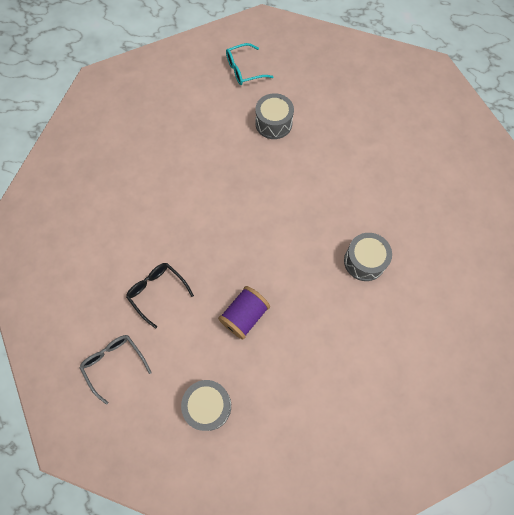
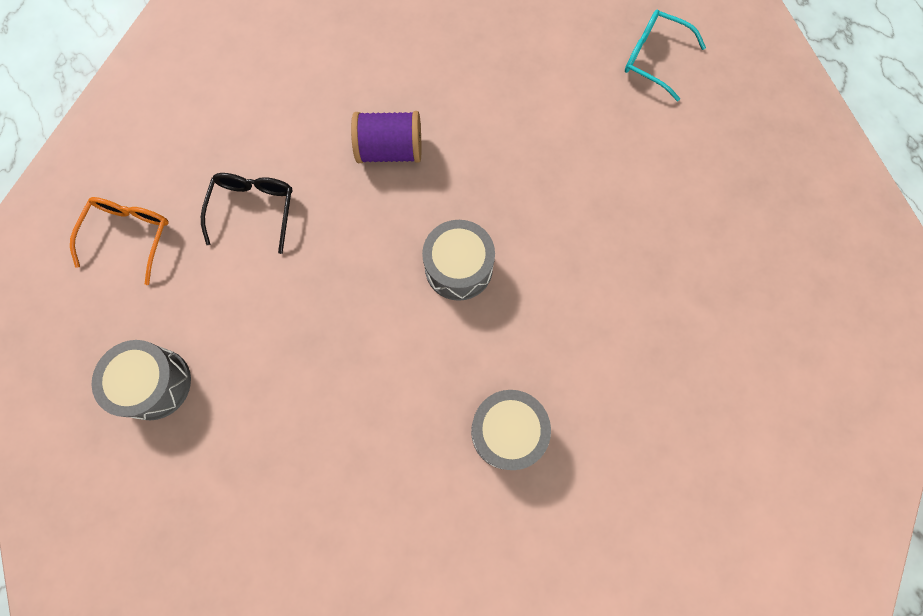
camera: 50 degrees right, 5 degrees up
grey glasses [80,335,152,405] -> orange glasses [70,197,169,285]
purple spool [218,286,270,340] -> purple spool moved to [351,111,421,163]
grey drum [255,93,294,139] -> grey drum moved to [422,220,495,301]

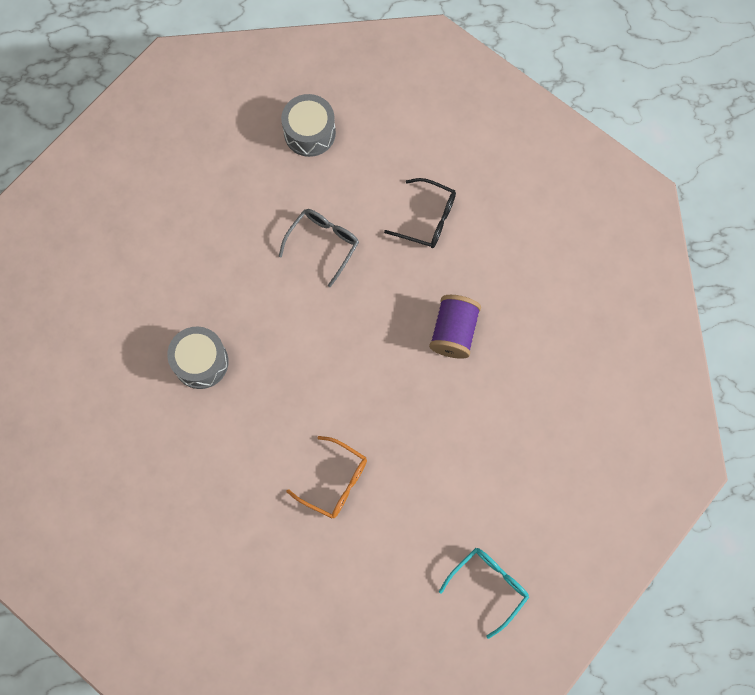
camera: 105 degrees right, 0 degrees up
orange glasses [70,197,169,285] -> orange glasses moved to [287,436,367,518]
grey drum [422,220,495,301] -> none
none -> grey glasses [279,209,359,287]

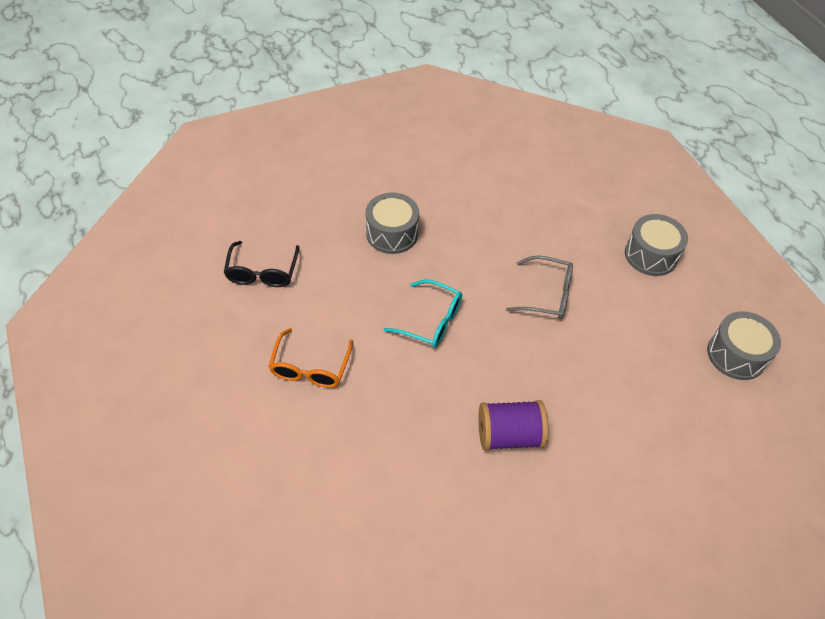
camera: 70 degrees right, 20 degrees down
black glasses [384,178,456,248] -> black glasses moved to [224,241,299,287]
turquoise glasses [439,548,529,639] -> turquoise glasses moved to [383,280,462,348]
none -> grey drum [707,311,781,380]

